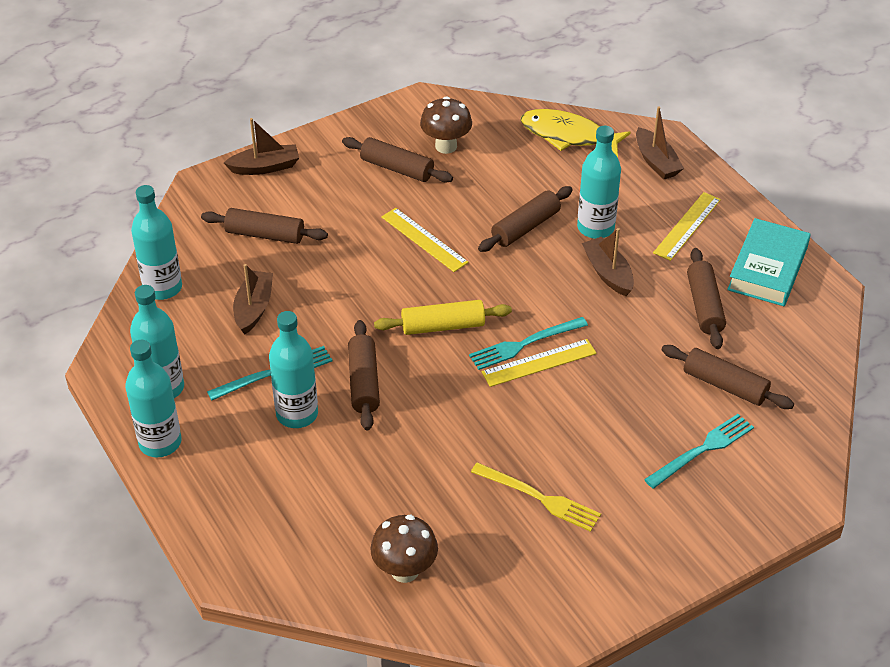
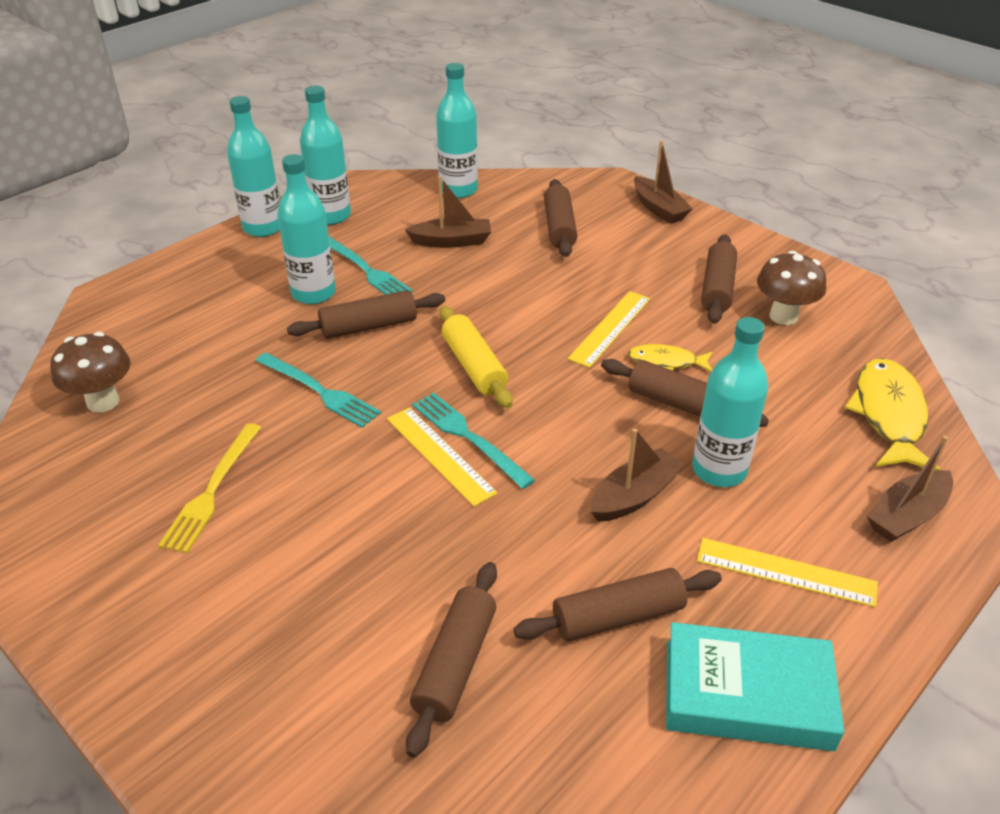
camera: 75 degrees right, 5 degrees down
turquoise fork [644,414,754,489] -> turquoise fork moved to [256,353,381,428]
none -> yellow fish [628,344,713,372]

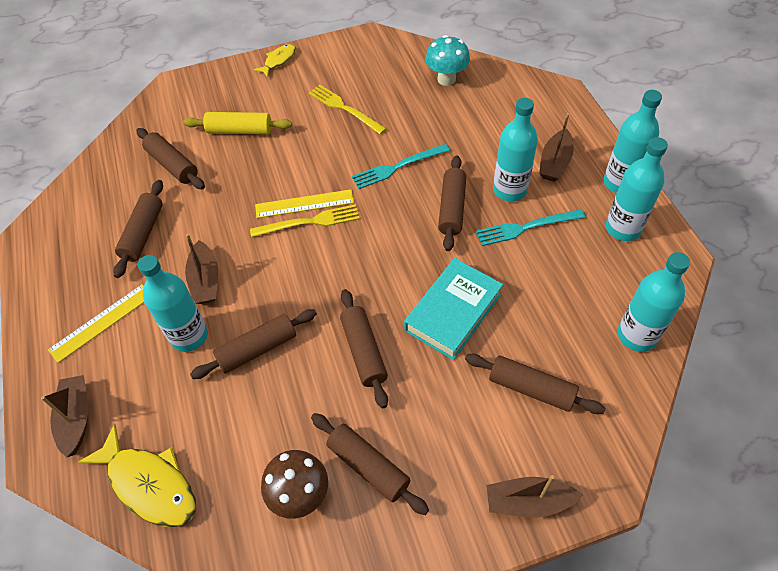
camera: 120 degrees right, 15 degrees up
brown mushroom [50,332,131,413] -> turquoise mushroom [425,35,470,86]
brown boat [405,176,491,248] -> brown boat moved to [539,113,574,182]
turquoise fork [412,392,535,489] -> yellow fork [250,204,359,238]
yellow rolling pin [439,306,513,408] -> yellow rolling pin moved to [183,112,292,135]
yellow ruler [568,291,650,368] -> brown rolling pin [340,289,388,408]
yellow fish [628,344,713,372] -> yellow fish moved to [254,44,296,77]
turquoise book [666,622,844,751] -> turquoise book moved to [404,258,503,360]

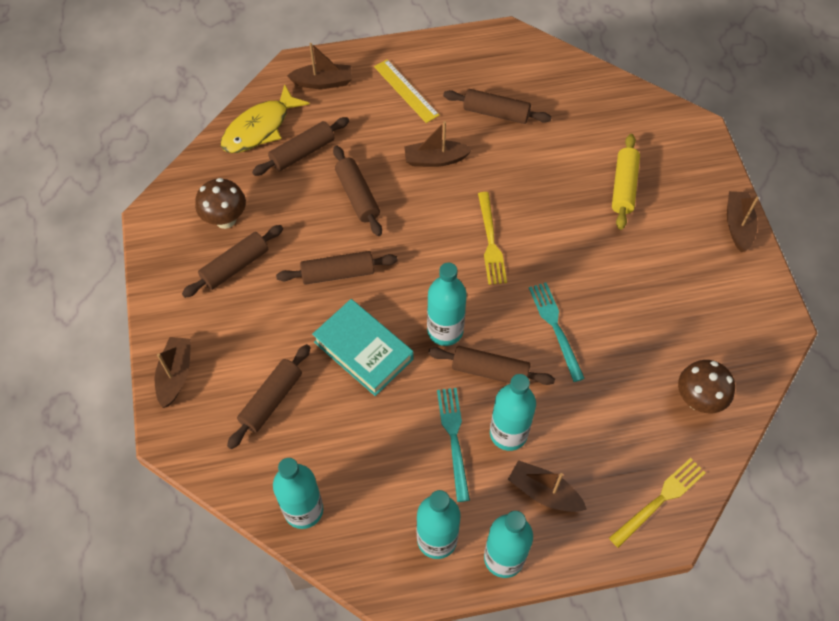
camera: 95 degrees right, 5 degrees up
brown rolling pin [136,128,205,189] -> brown rolling pin moved to [252,117,349,176]
turquoise bottle [138,255,208,352] -> turquoise bottle moved to [427,263,467,346]
yellow fish [254,44,296,77] -> brown boat [727,191,759,252]
yellow ruler [255,189,354,218] -> none
yellow fork [309,85,387,134] -> yellow fork moved to [609,458,706,548]
turquoise mushroom [425,35,470,86] -> brown mushroom [678,360,735,413]

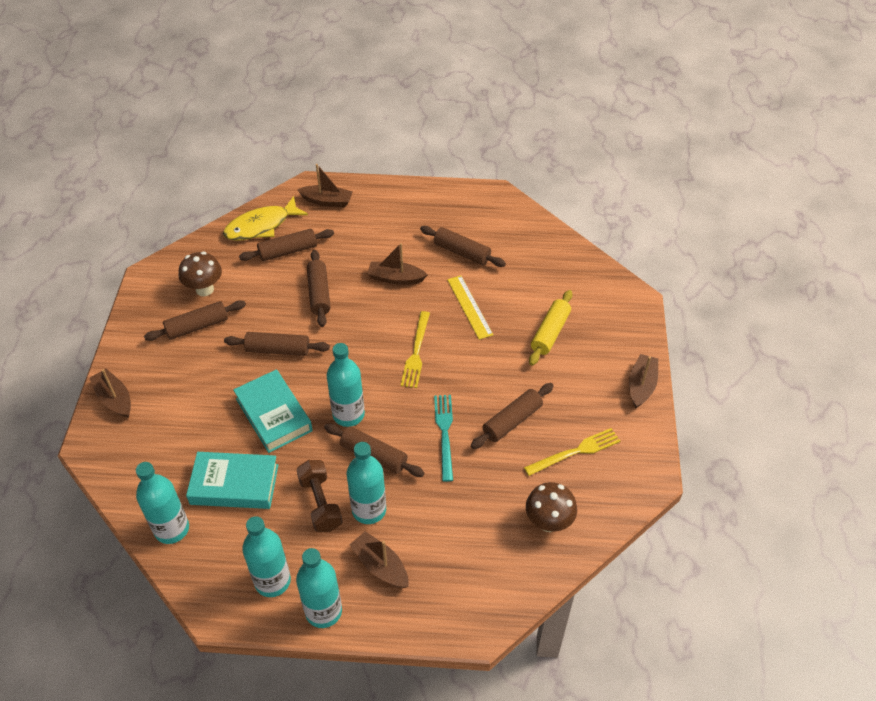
camera: 15 degrees right, 10 degrees down
brown boat [155,337,191,408] -> brown boat turned 60 degrees counterclockwise [90,369,131,418]
brown rolling pin [227,344,311,449] -> brown rolling pin moved to [471,383,554,449]
yellow ruler [374,59,440,123] -> yellow ruler moved to [447,276,493,340]
turquoise fork [437,388,470,502] -> brown dumbbell [296,460,342,532]
yellow fork [609,458,706,548] -> yellow fork moved to [524,428,620,476]
none -> turquoise book [186,452,278,509]

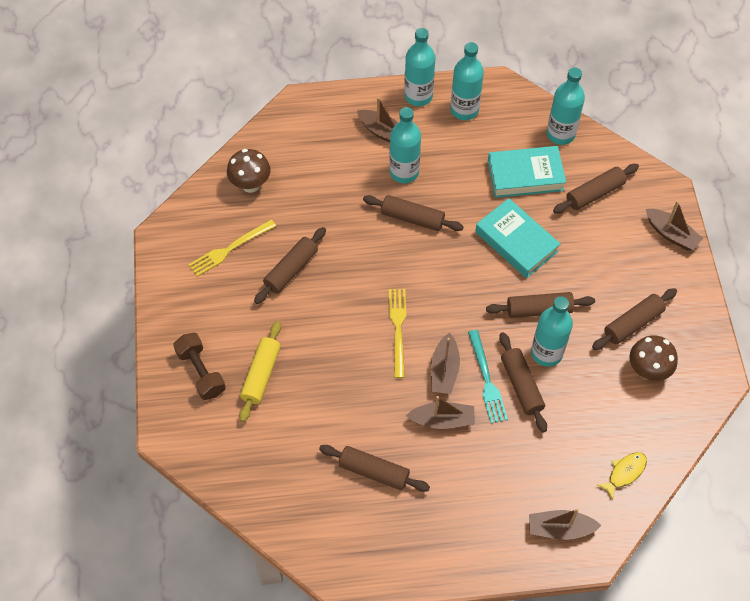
camera: 170 degrees right, 10 degrees up
yellow fish [223,196,308,241] -> yellow fish [597,452,647,500], size x0.56
brown rolling pin [239,229,334,261] -> brown rolling pin moved to [553,164,639,213]
brown dumbbell [296,460,342,532] -> brown dumbbell moved to [173,333,226,400]
turquoise bottle [327,343,365,427] -> turquoise bottle moved to [531,296,573,367]
turquoise fork [434,395,453,482] -> turquoise fork moved to [468,330,508,423]
yellow ruler [447,276,493,340] -> none
brown boat [629,354,658,408] -> brown boat moved to [431,333,460,394]

